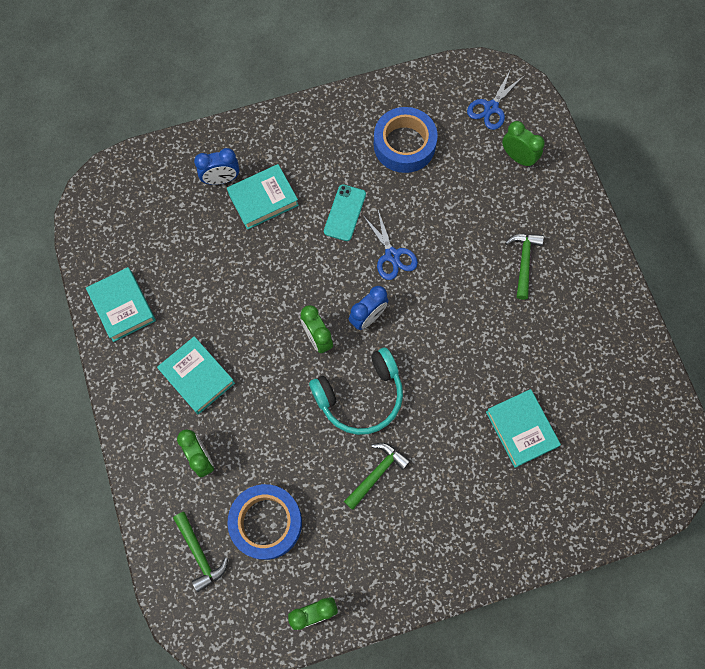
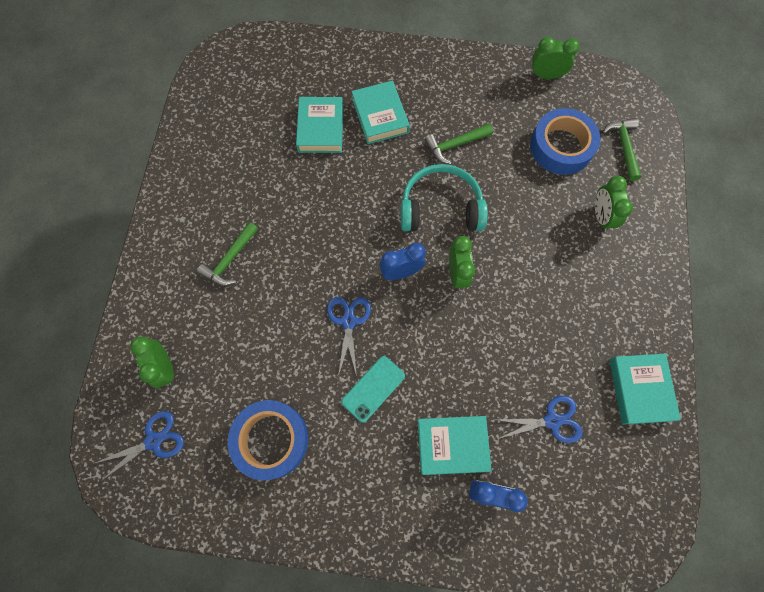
camera: 155 degrees left, 0 degrees up
turquoise book [157,336,235,414] -> turquoise book moved to [352,81,410,144]
none -> blue scissors [496,395,583,443]

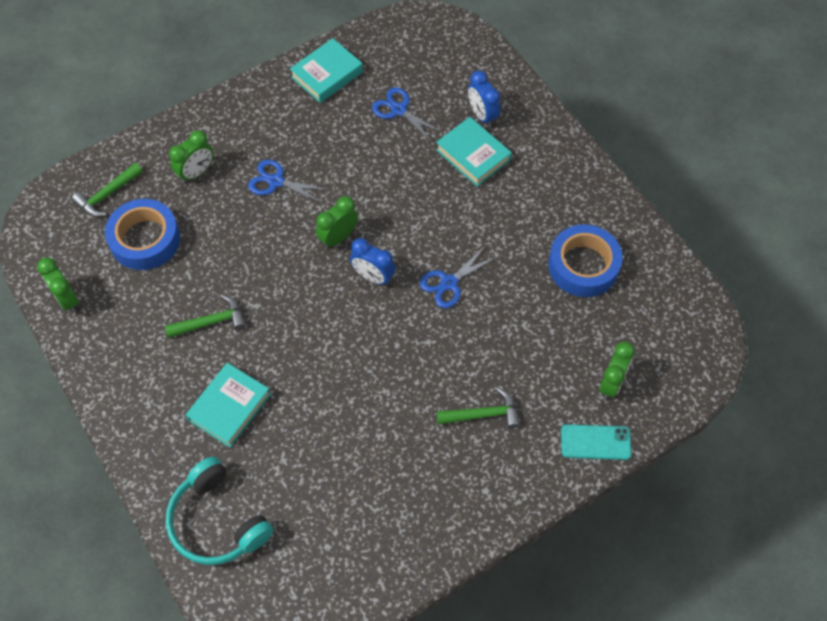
camera: 130 degrees left, 10 degrees down
blue scissors [93,411,184,482] -> blue scissors moved to [248,160,330,203]
turquoise book [296,97,343,153] -> none
turquoise phone [341,356,405,422] -> turquoise phone moved to [561,424,631,460]
turquoise headphones [401,164,488,231] -> turquoise headphones moved to [166,457,273,565]
green hammer [425,124,493,164] -> green hammer turned 45 degrees counterclockwise [165,295,246,338]

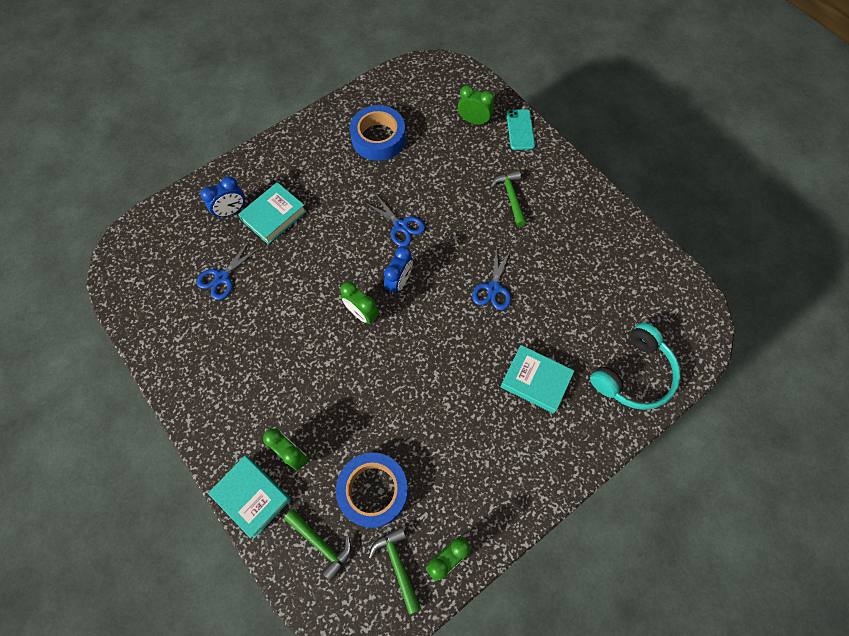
camera: 95 degrees left, 5 degrees up
green hammer [165,295,246,338] -> green hammer moved to [369,526,421,614]
blue scissors [248,160,330,203] -> blue scissors moved to [472,245,511,310]
turquoise book [290,38,363,103] -> turquoise book moved to [208,456,291,539]

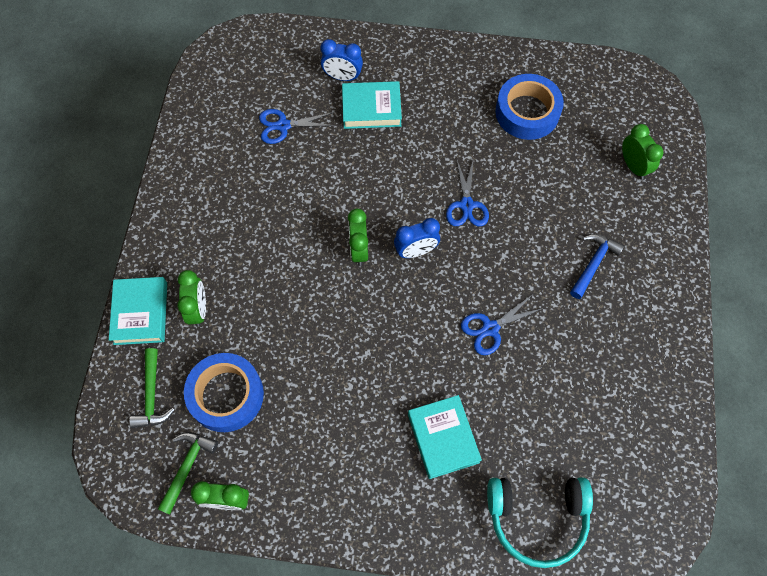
camera: 45 degrees right, 0 degrees up
green hammer [490,171,526,227] -> blue hammer [570,234,624,299]
turquoise phone [506,109,535,150] -> none

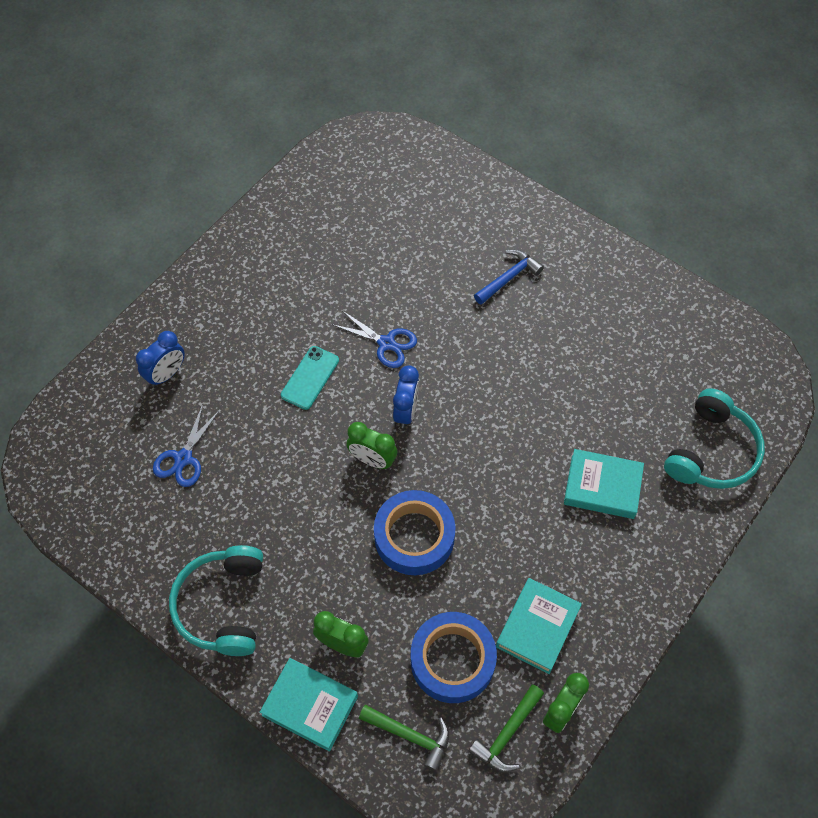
camera: 60 degrees left, 5 degrees down
green hammer [158,432,218,515] -> green hammer turned 105 degrees counterclockwise [468,684,544,773]
turquoise book [342,81,402,129] -> turquoise book moved to [496,578,582,674]
blue scissors [461,294,544,355] -> none
blue tape [495,74,564,140] -> blue tape moved to [374,490,455,575]
blue hammer [570,234,624,299] -> blue hammer turned 75 degrees clockwise [474,249,544,305]
green clock [622,124,663,180] -> none
none -> turquoise headphones [169,545,263,656]
none -> turquoise phone [281,346,339,410]

